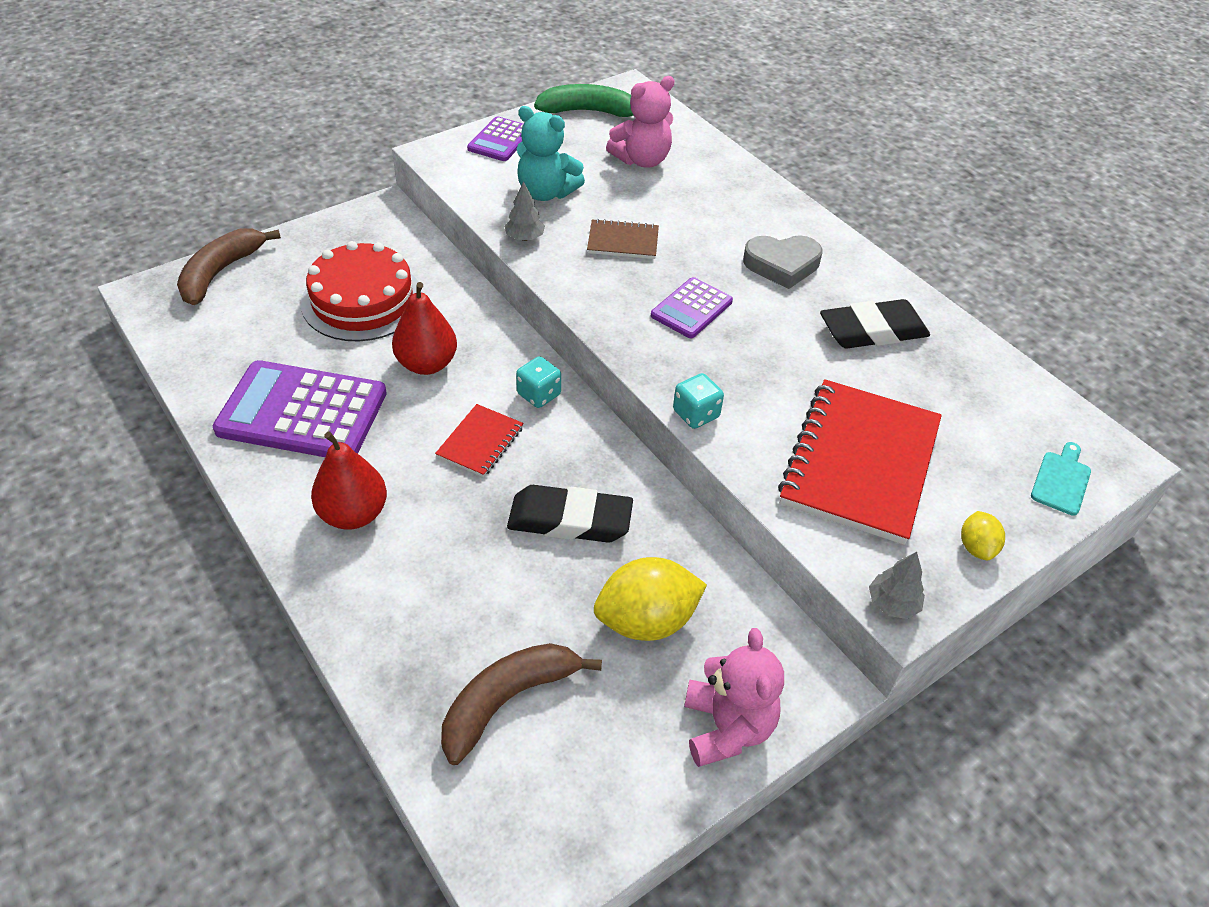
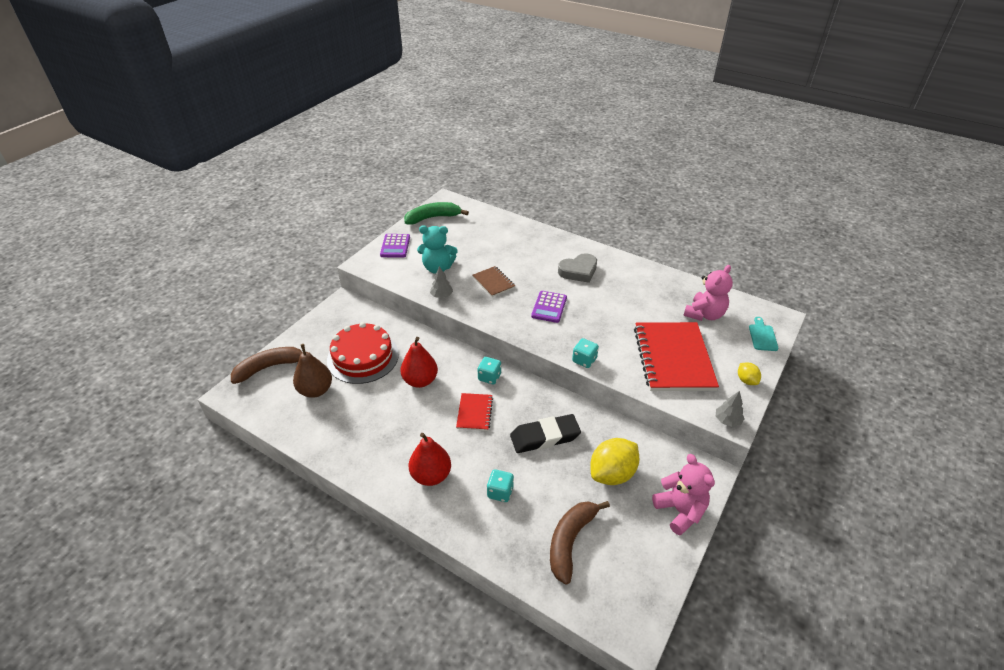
camera: 20 degrees left, 5 degrees down
brown banana [177,228,281,305] -> brown banana turned 60 degrees clockwise [231,347,303,384]
purple calculator [213,360,387,457] -> none
brown notebook [587,219,659,259] -> brown notebook turned 75 degrees clockwise [473,266,515,297]
pink teddy bear [606,76,675,168] -> pink teddy bear moved to [683,265,733,321]
black eraser [820,299,930,349] -> none
none -> brown pear [293,344,332,398]
none -> turquoise dice [487,469,514,502]

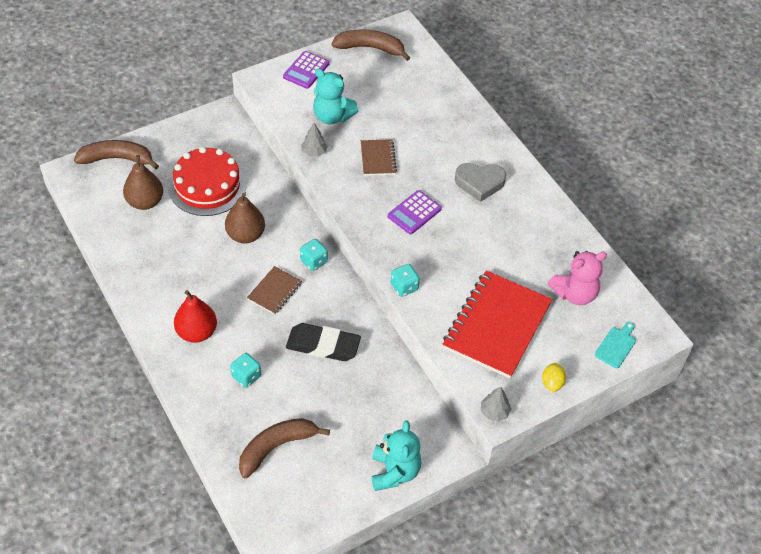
camera: 25 degrees right, 10 degrees up
red pear [400,337,438,388] -> brown pear [225,193,265,243]
green banana [404,202,469,225] -> brown banana [332,29,410,61]
red notebook [456,393,493,431] -> brown notebook [247,266,302,315]
yellow lemon [590,438,640,485] -> none
pink teddy bear [652,454,715,535] -> turquoise teddy bear [372,420,422,491]

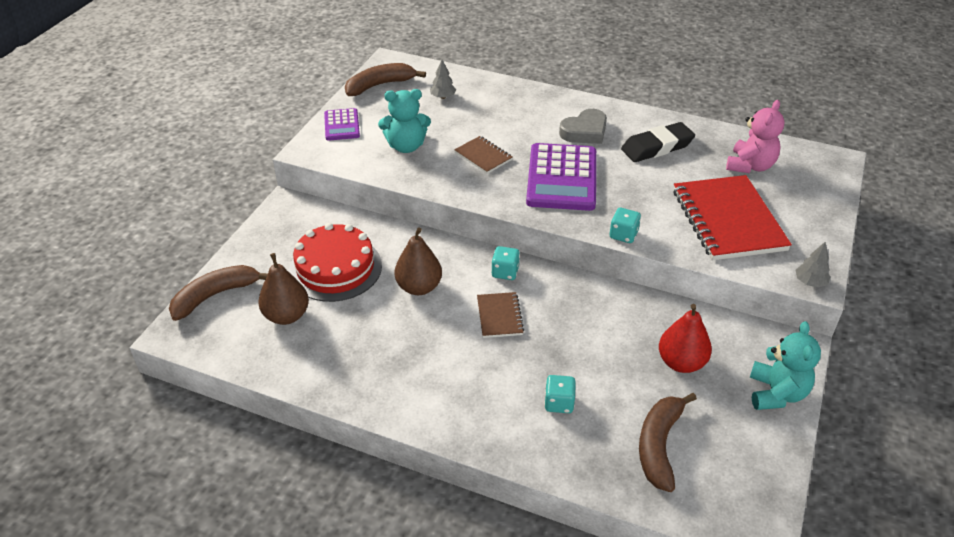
camera: 35 degrees left, 10 degrees down
red pear [174,290,217,343] -> red pear moved to [659,304,712,373]
black eraser [286,323,361,361] -> black eraser moved to [621,122,695,162]
grey tree [301,123,328,157] -> grey tree moved to [430,60,456,99]
turquoise teddy bear [372,420,422,491] -> turquoise teddy bear turned 45 degrees clockwise [750,321,821,410]
purple calculator [388,190,442,234] -> purple calculator [526,143,596,211], size x1.86
yellow lemon [542,362,566,392] -> none
turquoise cutting board [595,322,636,368] -> none

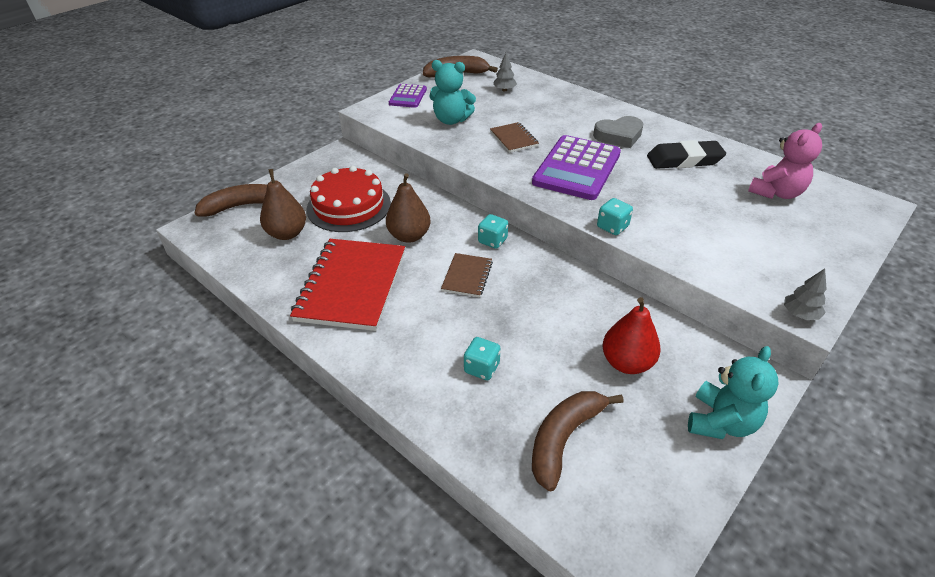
camera: 20 degrees right, 0 degrees up
red notebook [673,175,792,260] -> red notebook moved to [290,239,405,331]

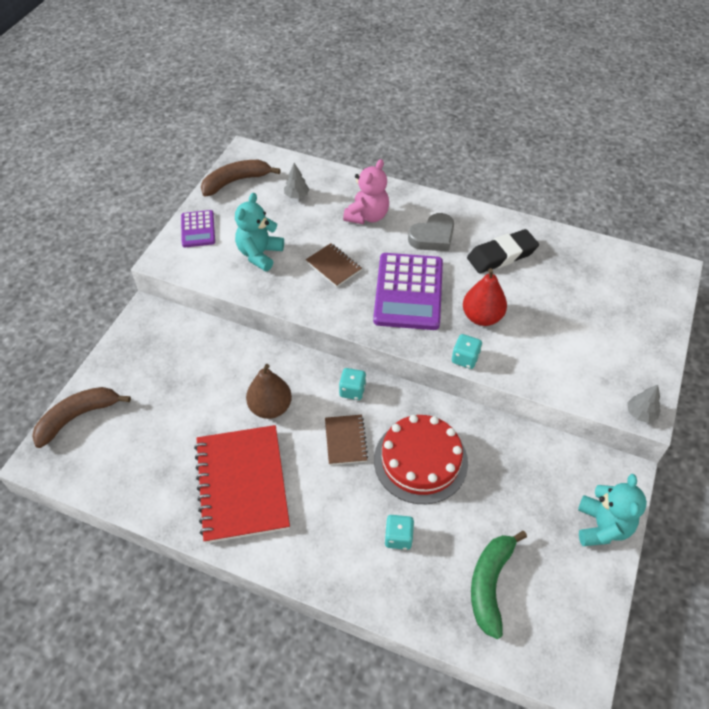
camera: 20 degrees left, 10 degrees up
brown pear [260,169,306,240] -> none
red cake [307,166,391,232] -> red cake moved to [374,415,468,504]
turquoise teddy bear [429,60,476,125] -> turquoise teddy bear turned 120 degrees clockwise [235,193,284,271]
brown banana [532,391,623,492] -> green banana [471,531,527,639]
red pear [602,297,661,374] -> red pear moved to [463,268,507,326]
pink teddy bear [748,123,822,199] -> pink teddy bear moved to [343,159,389,224]

